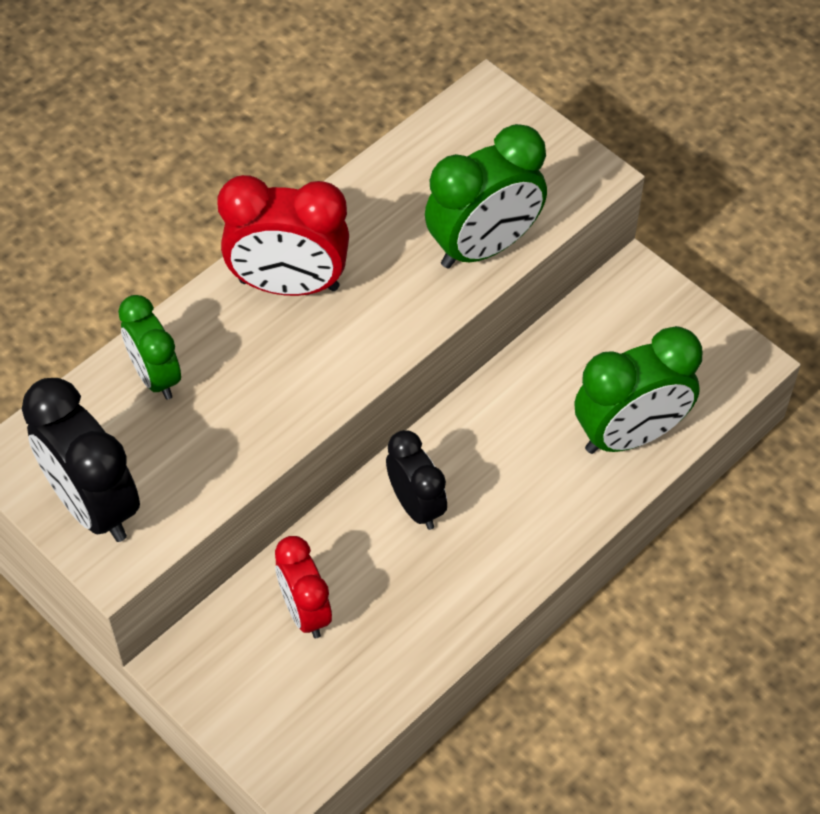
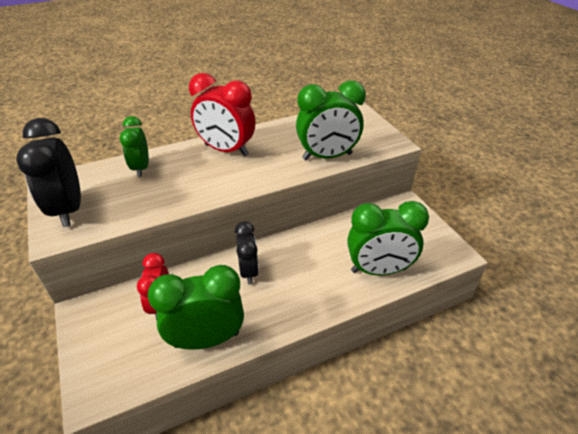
camera: 20 degrees right, 15 degrees down
none -> green clock [148,265,244,350]

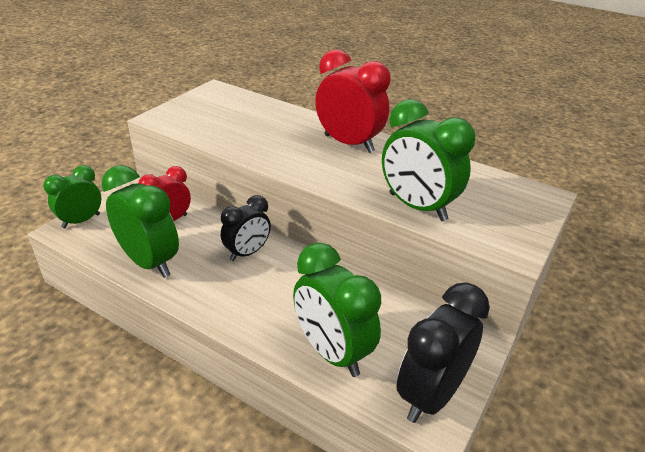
camera: 55 degrees right, 5 degrees down
black clock [16,118,81,227] -> black clock moved to [396,282,490,423]
green clock [120,116,149,177] -> green clock moved to [43,165,101,228]
red clock [189,73,255,157] -> red clock turned 135 degrees clockwise [315,49,390,153]

